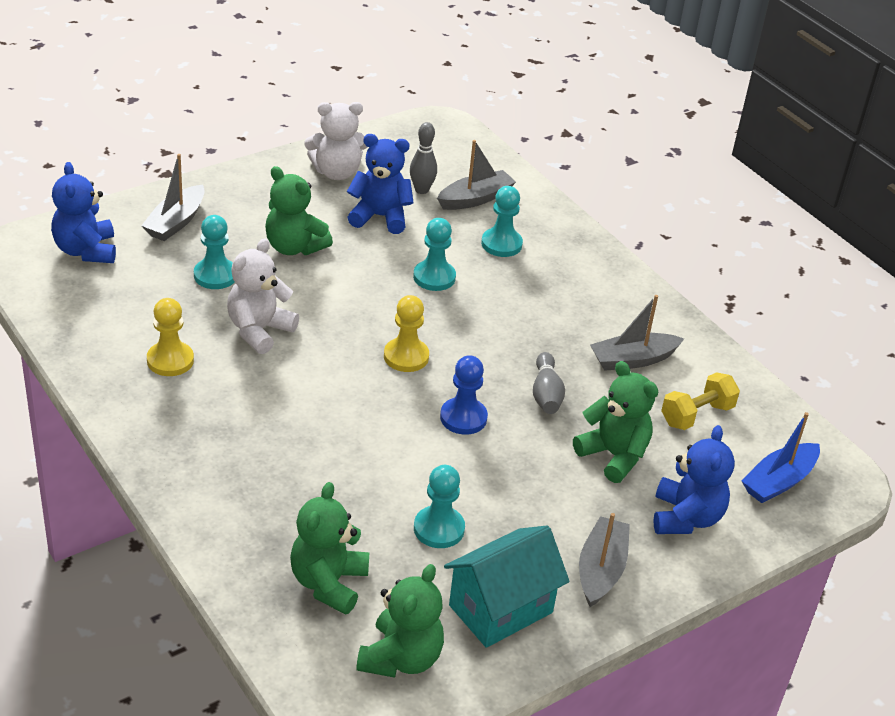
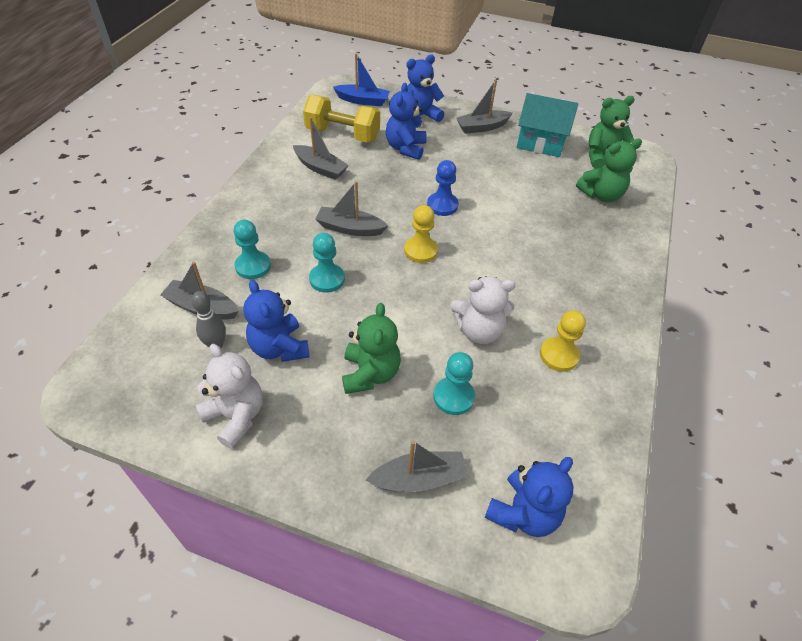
camera: 125 degrees left, 10 degrees up
turquoise pawn [414,465,465,548] -> none
grey bowling pin [533,352,565,414] -> none
green teddy bear [573,361,658,483] -> blue teddy bear [386,83,427,160]
yellow dumbbell [661,372,740,430] -> yellow dumbbell [303,95,380,143], size x1.55
none -> grey boat [315,181,388,236]

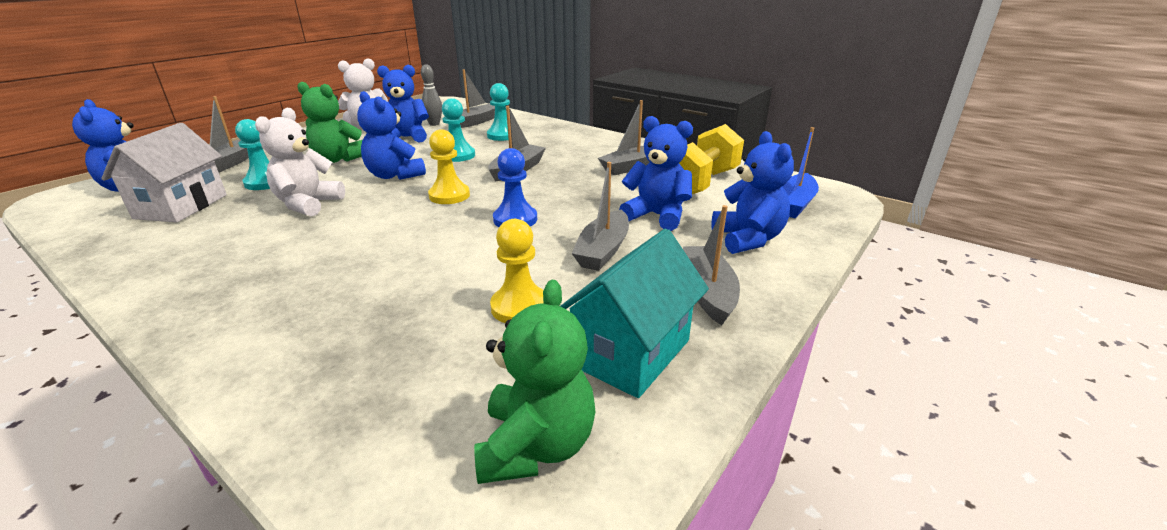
camera: 110 degrees right, 20 degrees down
yellow pawn [540,310,586,372] -> yellow pawn moved to [490,219,544,323]
green teddy bear [576,138,642,202] -> none
none -> white house [101,123,227,223]
none -> blue teddy bear [357,91,426,180]
none -> grey boat [571,162,629,271]

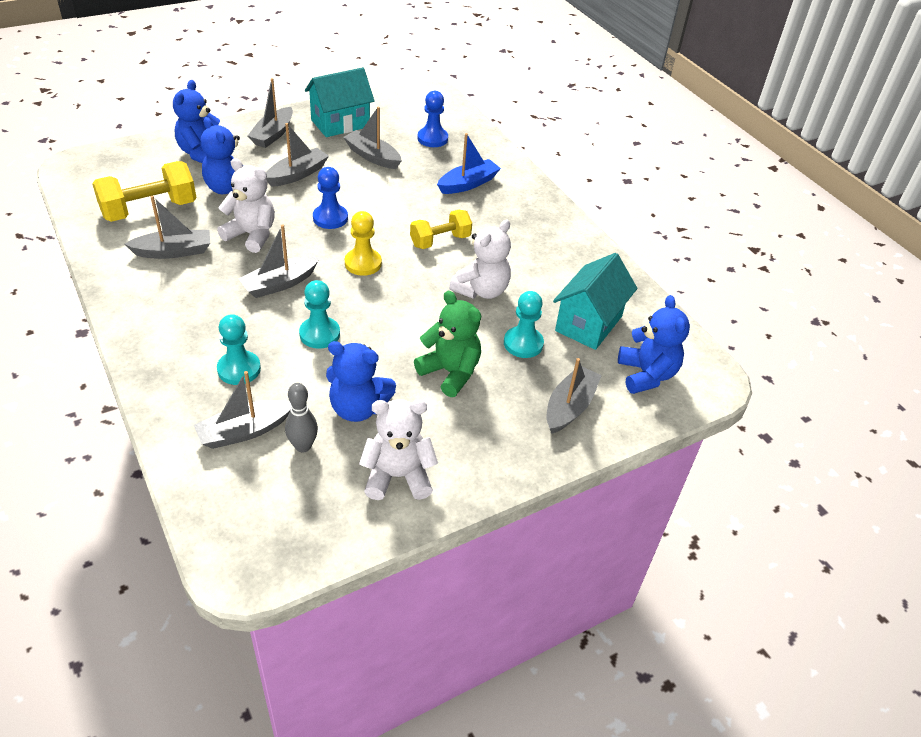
camera: 160 degrees left, 15 degrees up
white house [101,123,227,223] -> turquoise house [553,253,637,350]
blue teddy bear [357,91,426,180] -> none
green teddy bear [474,280,595,484] -> none
yellow pawn [490,219,544,323] -> grey boat [343,107,402,169]
blue boat [782,127,819,218] -> blue boat moved to [437,133,501,194]
none -> white teddy bear [217,158,275,253]
none -> yellow dumbbell [410,210,472,249]
none -> blue pawn [417,91,448,147]

